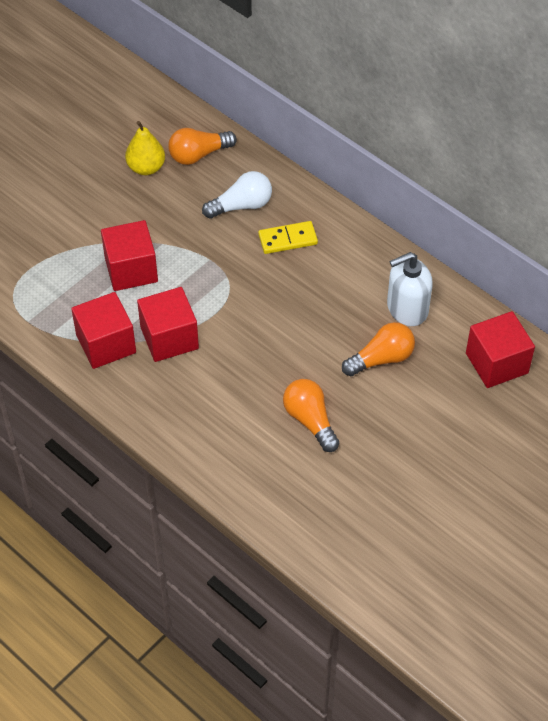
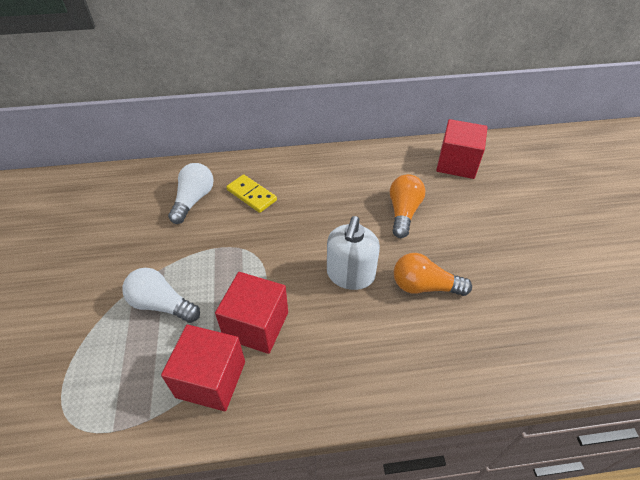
camera: 50 degrees left, 5 degrees down
red cube [101,220,158,291] -> white light bulb [122,268,200,323]
yellow pear [125,121,165,175] -> none
orange light bulb [168,128,237,165] -> none
yellow domino [258,221,318,254] -> yellow domino turned 75 degrees counterclockwise [226,175,277,213]
white soap dispenser [387,252,433,326] -> white soap dispenser moved to [327,216,380,290]

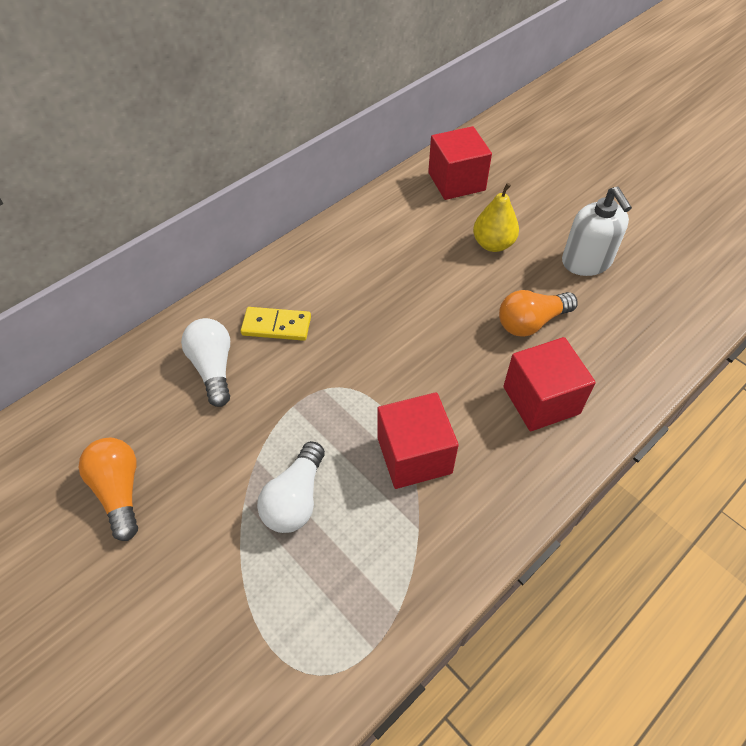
camera: 35 degrees left, 5 degrees up
white light bulb [122,268,200,323] -> white light bulb turned 60 degrees counterclockwise [257,441,325,533]
red cube [161,325,245,411] -> red cube moved to [503,337,596,431]
white soap dispenser [327,216,380,290] -> white soap dispenser moved to [562,187,632,276]
orange light bulb [390,174,425,238] -> orange light bulb moved to [79,438,138,541]
none -> yellow pear [473,183,519,252]

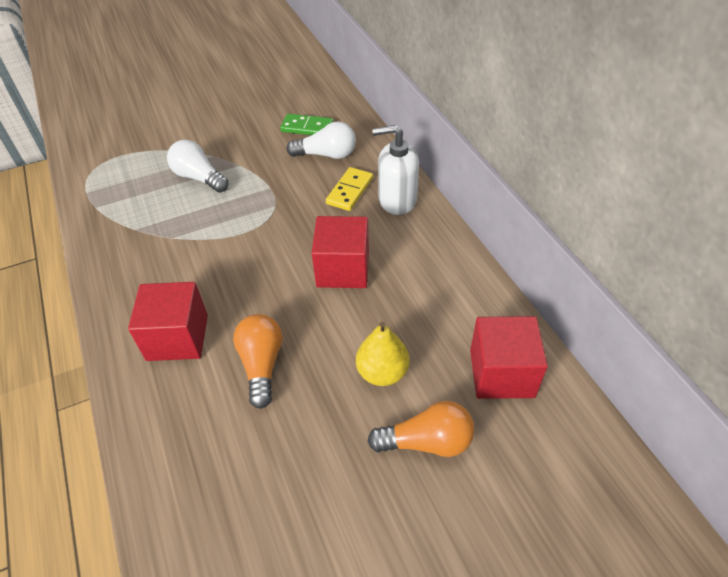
camera: 110 degrees right, 5 degrees down
orange light bulb [79,438,138,541] -> orange light bulb moved to [367,401,475,457]
red cube [377,392,459,489] -> red cube moved to [312,216,369,288]
white soap dispenser [562,187,632,276] -> white soap dispenser moved to [372,125,419,215]
none -> green domino [280,114,333,135]

